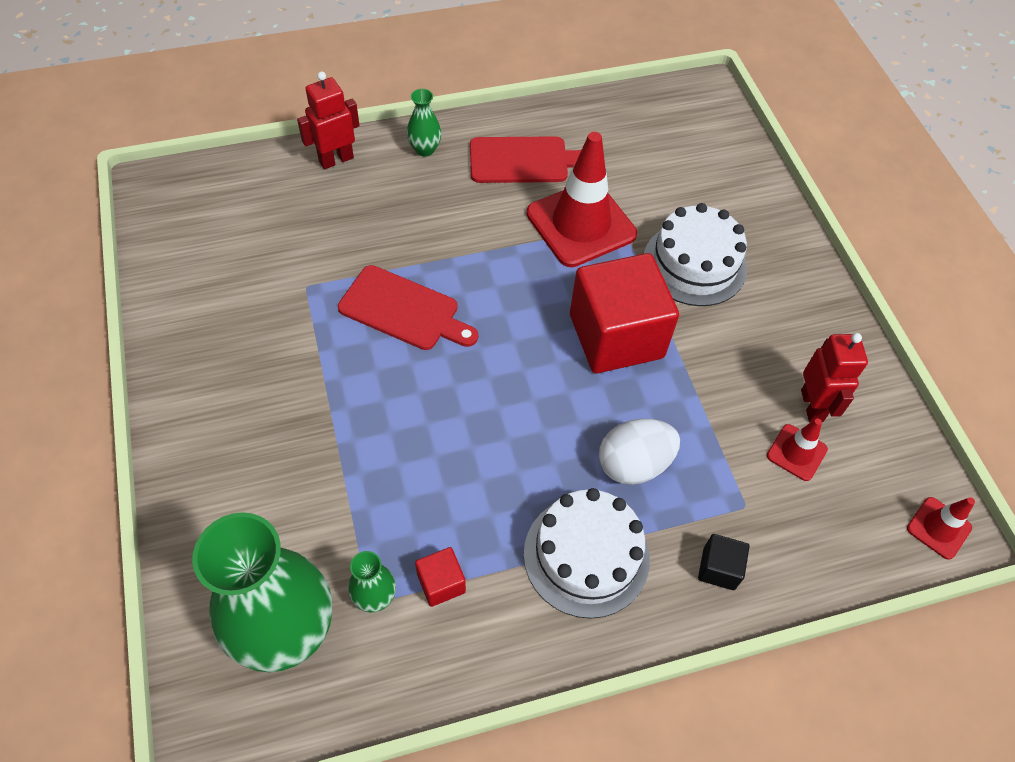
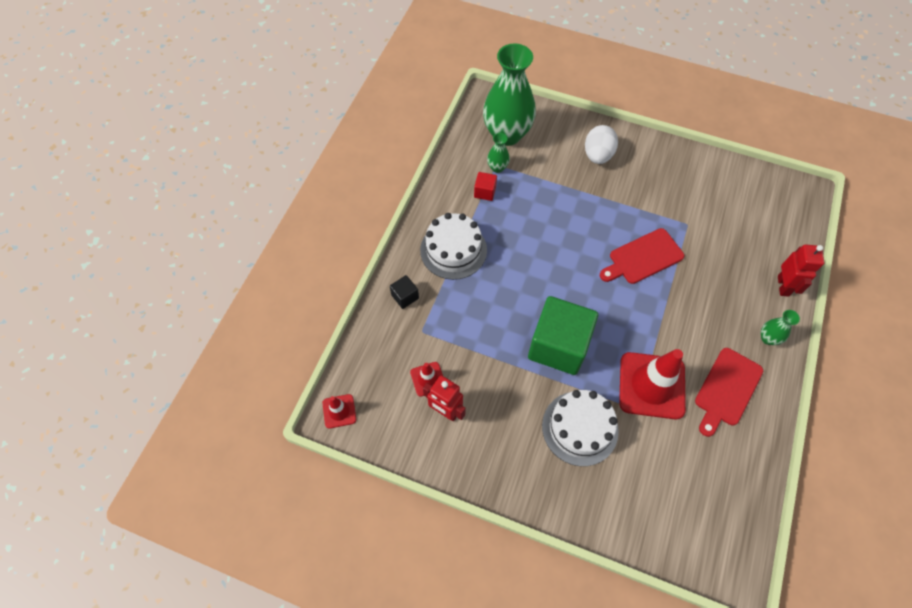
camera: 130 degrees right, 5 degrees up
red cube [570,253,679,373] -> green cube [528,296,598,375]
white egg [599,419,680,485] -> white egg moved to [585,125,618,164]

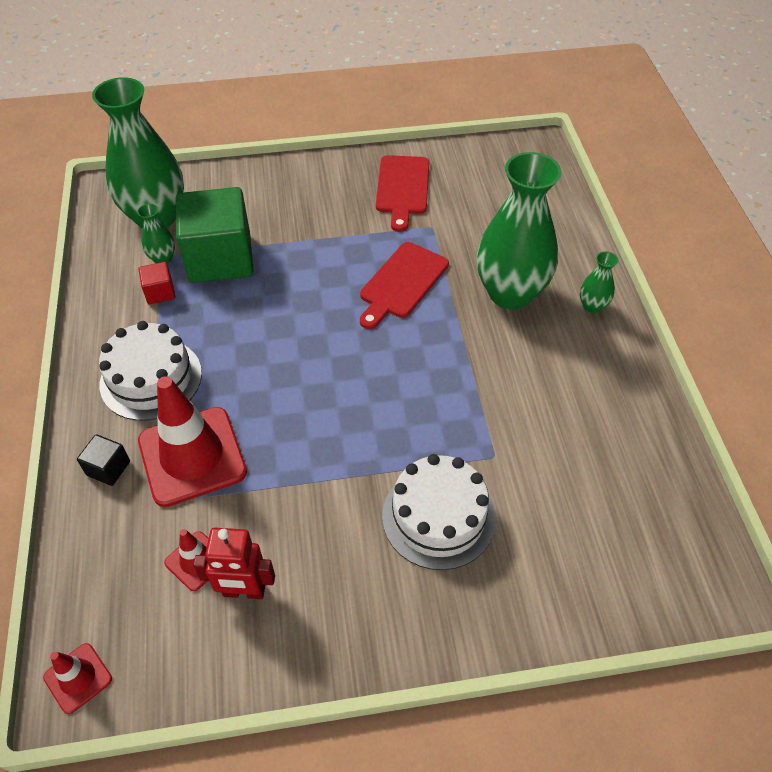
camera: 30 degrees left, 10 degrees down
green cube [528,296,598,375] -> green cube moved to [176,187,254,283]
white egg [585,125,618,164] -> none
red traffic cone [619,349,686,420] -> red traffic cone moved to [138,376,247,507]
red cutting board [695,348,763,437] -> red cutting board moved to [376,155,429,232]
red robot [778,244,825,297] -> none
none -> green vase [477,152,562,310]

